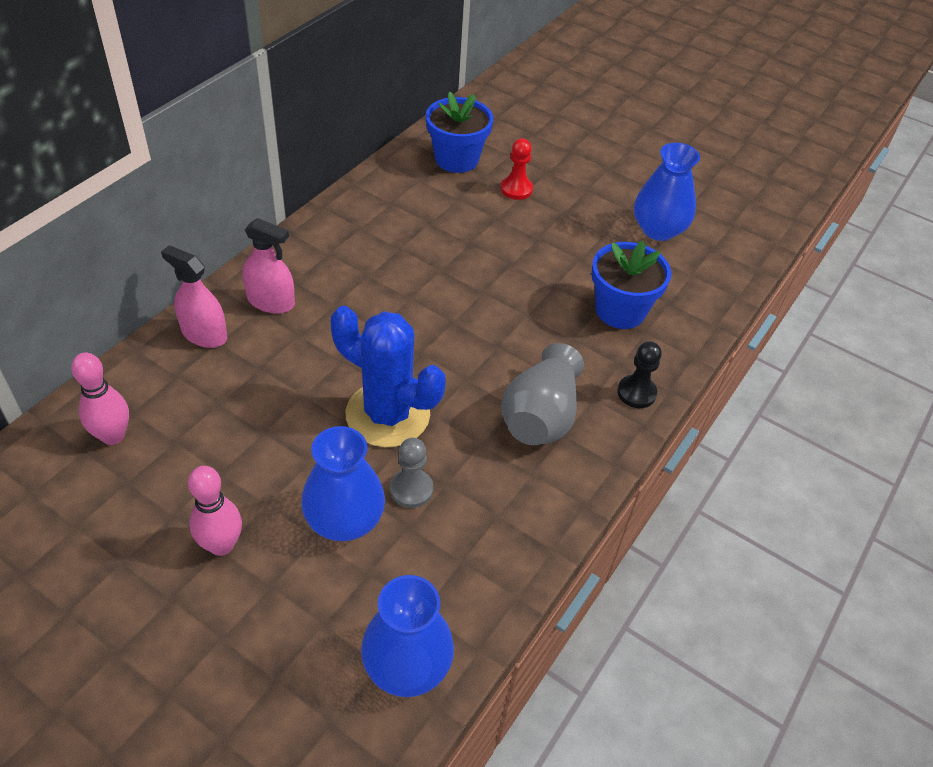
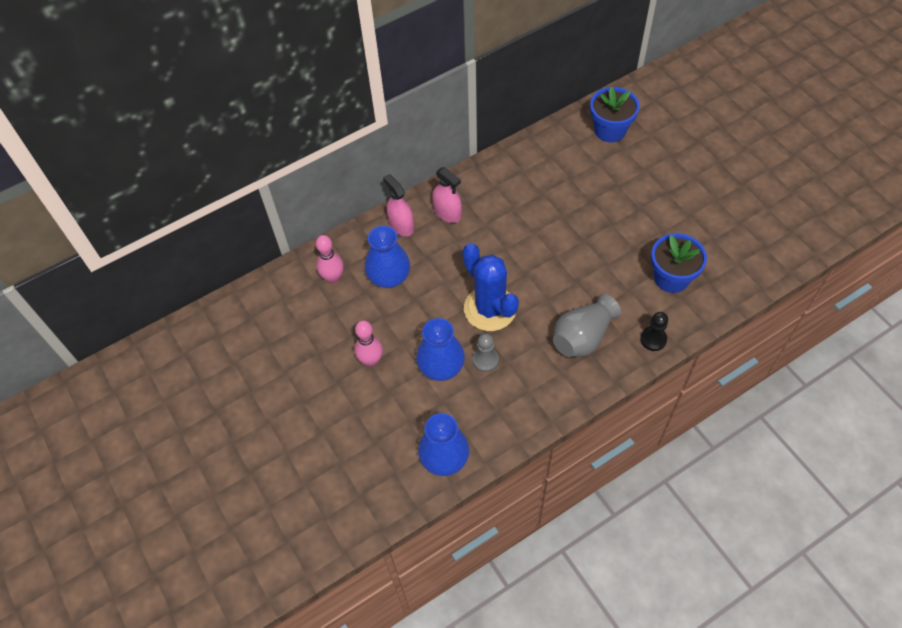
camera: 30 degrees right, 10 degrees up
red pawn [501,139,533,200] -> none
blue vase [634,143,700,241] -> blue vase moved to [365,226,410,288]

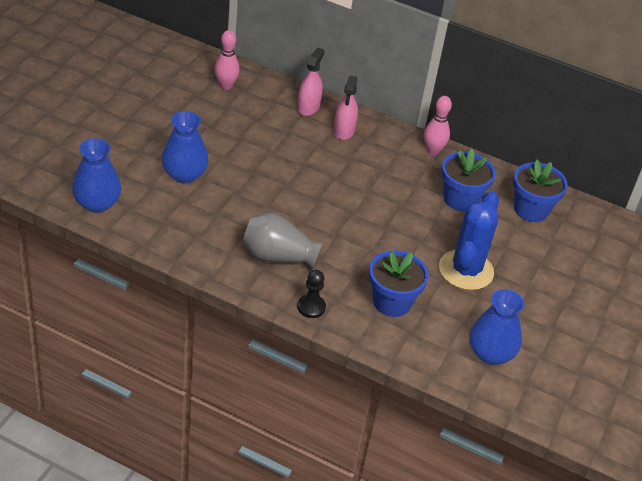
camera: 50 degrees right, 15 degrees down
pink bowling pin [354,320,383,367] -> pink bowling pin moved to [424,96,452,155]
blue vase [365,226,410,288] -> blue vase moved to [469,289,525,365]
blue cactus [462,243,519,331] -> blue cactus moved to [439,191,499,290]
grey pawn [473,333,499,372] -> none
none -> blue flower pot [441,149,495,212]

